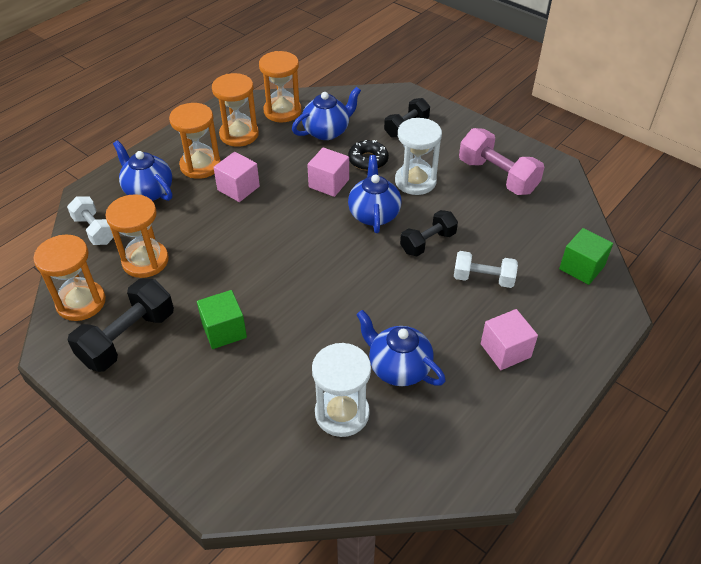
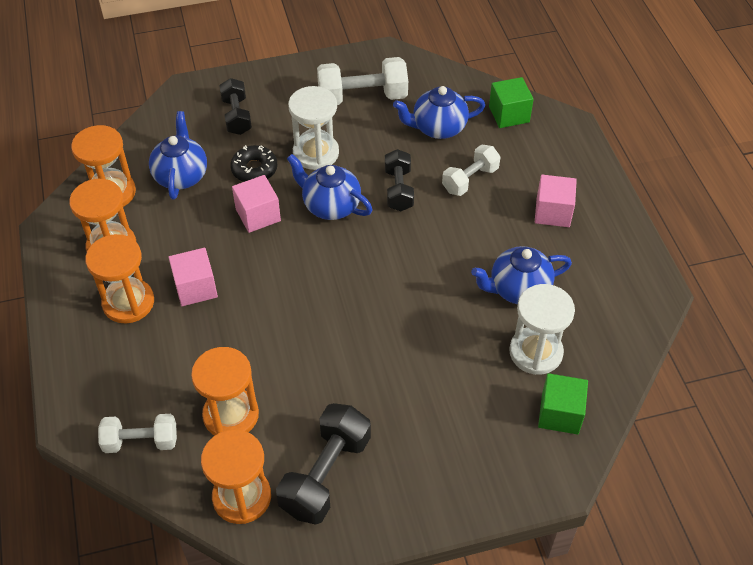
camera: 55 degrees left, 5 degrees up
black dumbbell [68,278,174,372] -> black dumbbell turned 45 degrees clockwise [276,403,371,525]
blue teapot [113,140,172,201] -> blue teapot moved to [393,86,485,139]
green cube [197,290,247,349] -> green cube moved to [538,373,588,435]
pink dumbbell [459,128,545,195] -> white dumbbell [317,57,408,105]

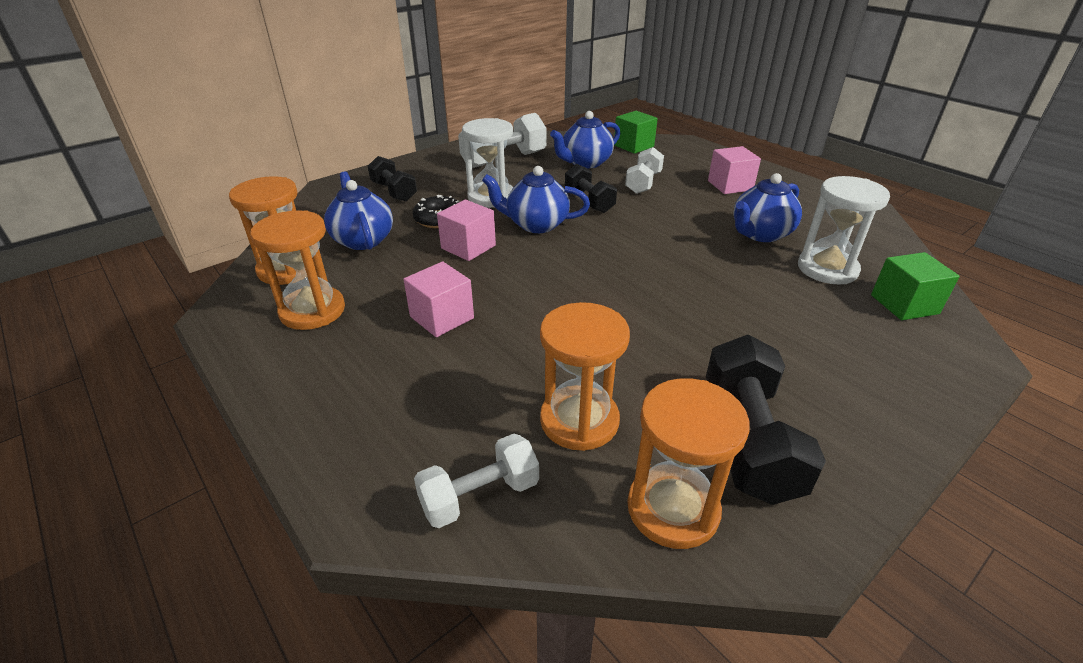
camera: 25 degrees left, 15 degrees down
orange hourglass [85,234,154,323] -> none

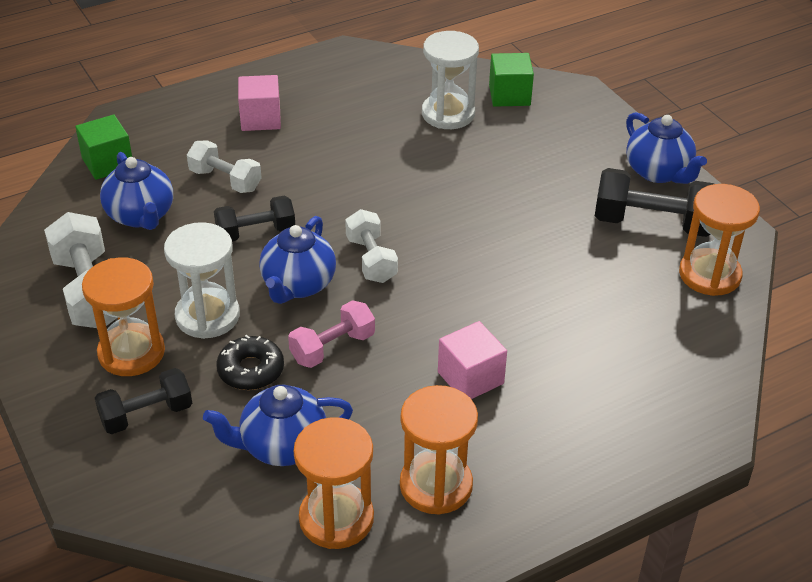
camera: 80 degrees left, 5 degrees up
white dumbbell [414,434,539,528] -> white dumbbell moved to [345,209,398,283]
pink cube [437,199,496,261] -> pink dumbbell [288,300,375,368]
orange hourglass [540,302,630,451] -> orange hourglass moved to [82,257,165,376]
blue teapot [733,173,802,242] -> blue teapot moved to [626,112,707,184]

